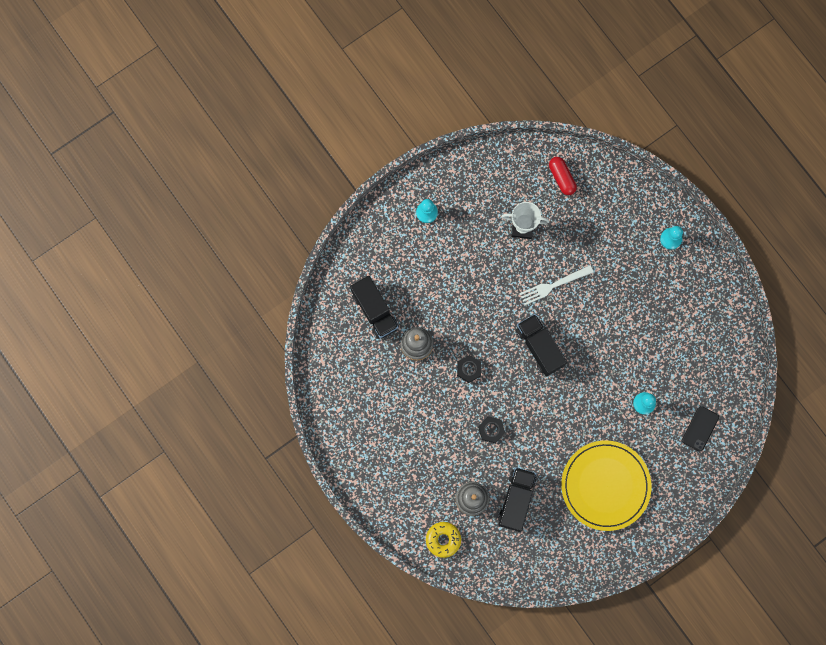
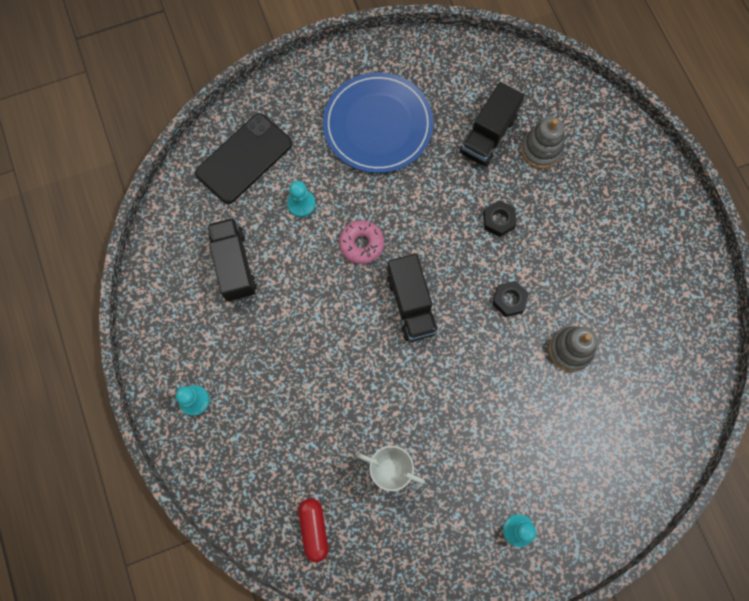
camera: 165 degrees left, 5 degrees down
black truck [350,276,399,339] -> black truck moved to [207,218,257,302]
yellow donut [426,522,461,558] -> none
white fork [519,265,593,305] -> none
yellow plate [561,440,651,531] -> blue plate [323,72,433,173]
black phone [682,406,719,452] -> black phone [195,113,292,204], size x1.79
none -> pink donut [339,220,384,264]

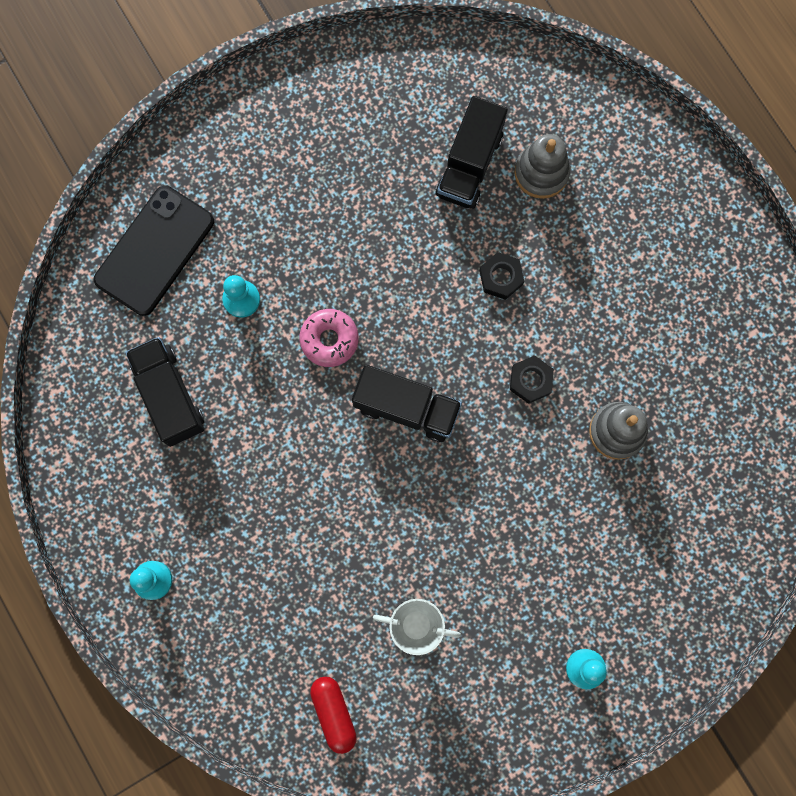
camera: 10 degrees left, 5 degrees up
blue plate [323,72,433,173] -> none
black truck [387,254,438,342] -> black truck turned 45 degrees counterclockwise [352,365,462,442]

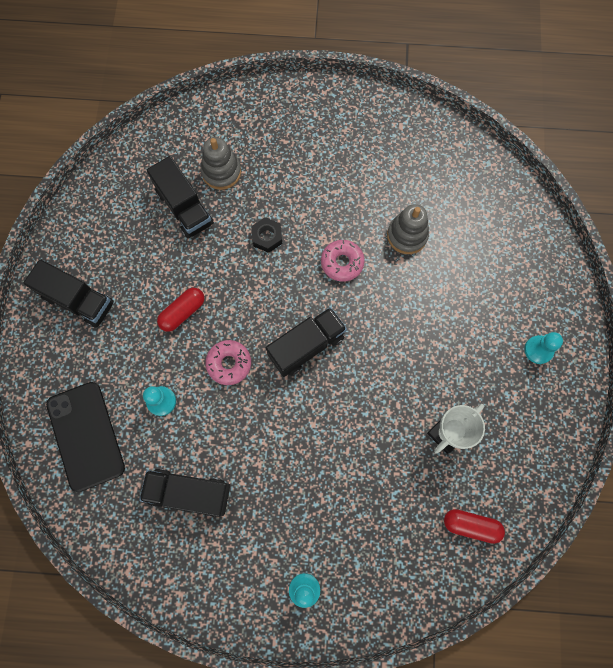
camera: 55 degrees left, 5 degrees down
black nut [510,355,554,404] -> pink donut [321,240,365,282]
none -> black truck [24,259,114,328]
none -> red capsule [157,288,204,332]

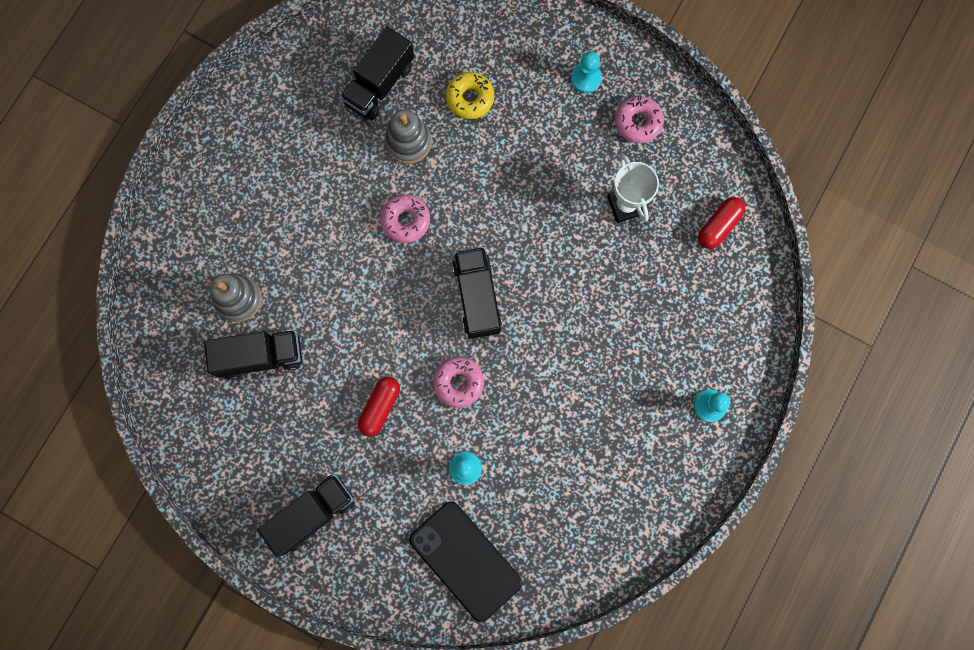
camera: 65 degrees left, 5 degrees up
black phone [46,382,125,492] -> black phone turned 45 degrees clockwise [409,501,523,622]
black truck [139,468,230,517] -> black truck moved to [340,26,414,120]
red capsule [157,288,204,332] -> red capsule turned 45 degrees clockwise [358,377,400,436]
black nut [251,217,282,253] -> none
none -> yellow donut [446,72,494,119]
none -> pink donut [615,96,664,143]

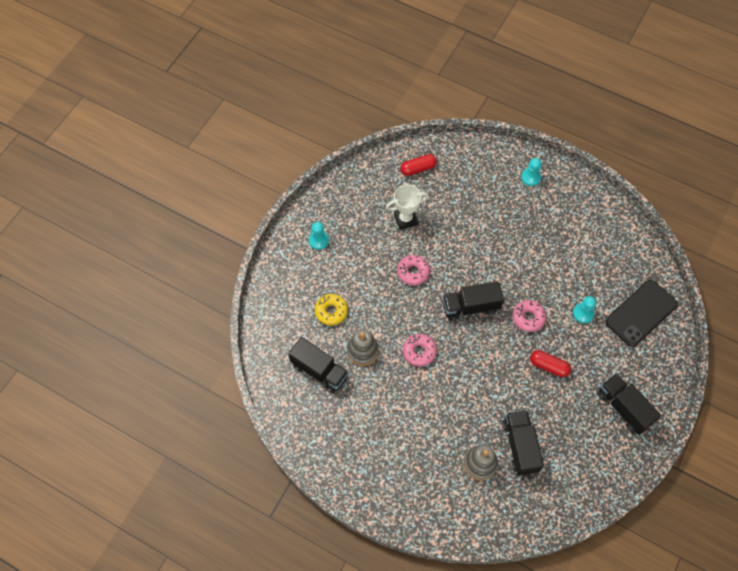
camera: 90 degrees left, 15 degrees down
pink donut [615,96,664,143] -> pink donut moved to [397,255,430,285]
red capsule [698,197,746,249] -> red capsule turned 60 degrees counterclockwise [400,154,437,176]

